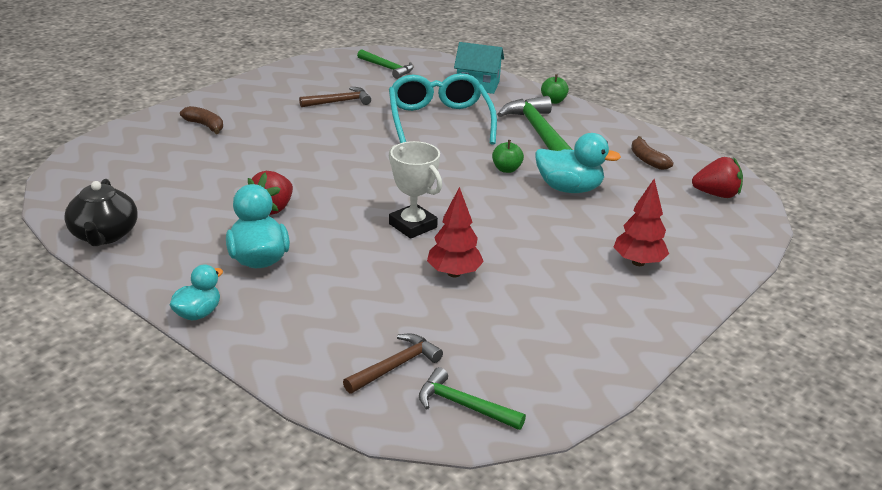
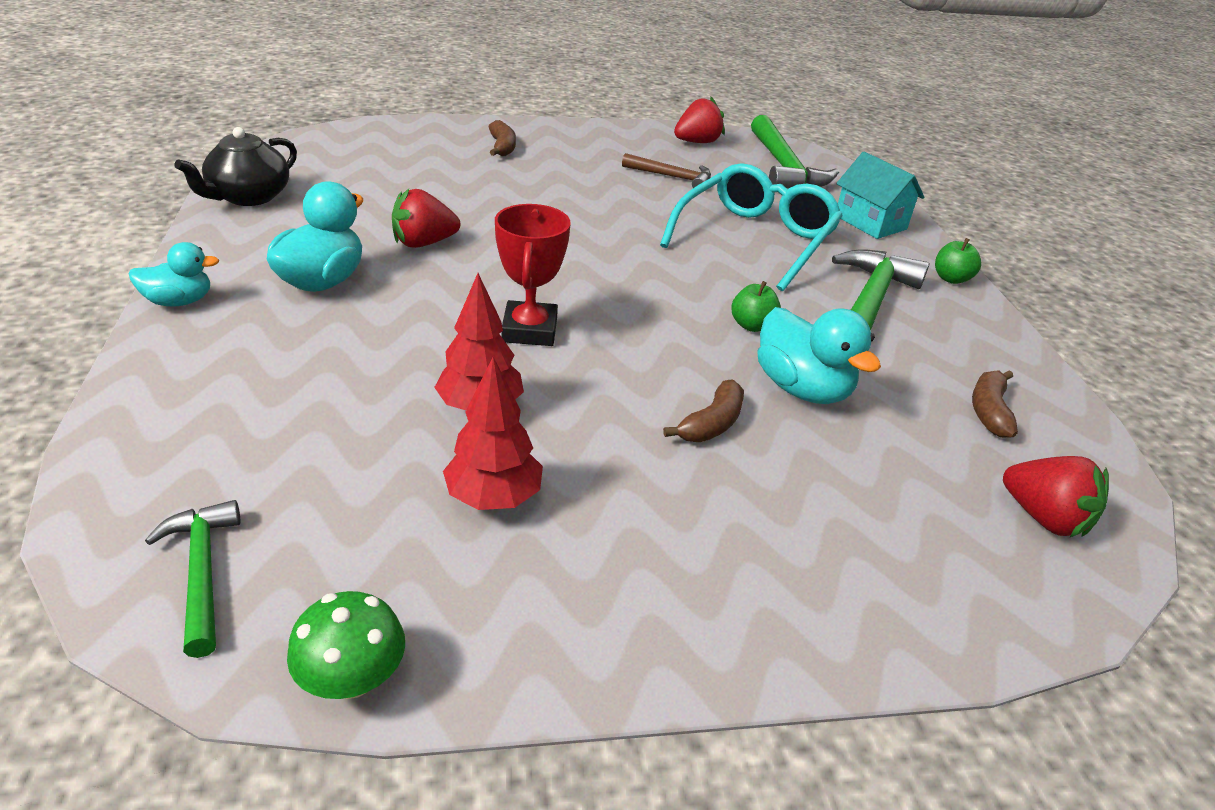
camera: 40 degrees right, 5 degrees up
brown hammer [343,333,443,393] -> none
green hammer [357,49,414,79] -> green hammer [751,115,839,189], size x1.71
white trophy [389,141,442,239] -> red trophy [495,204,571,346]
red tree [614,179,669,266] -> red tree moved to [443,357,543,510]
none -> green mushroom [287,591,405,699]
none -> brown banana [663,380,744,442]
none -> red strawberry [674,97,725,143]

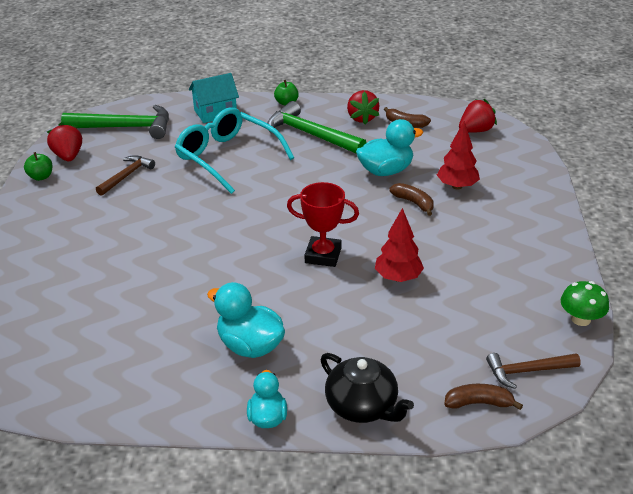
camera: 75 degrees left, 0 degrees up
green hammer [145,500,240,658] -> brown hammer [486,353,581,389]
black teapot [174,127,297,206] -> black teapot moved to [321,353,414,423]
red strawberry [392,189,460,248] -> red strawberry moved to [347,90,380,125]
red tree [443,357,543,510] -> red tree moved to [437,121,480,189]
brown banana [488,120,516,156] -> brown banana moved to [444,384,523,410]
green apple [731,281,781,332] -> green apple moved to [24,152,52,181]

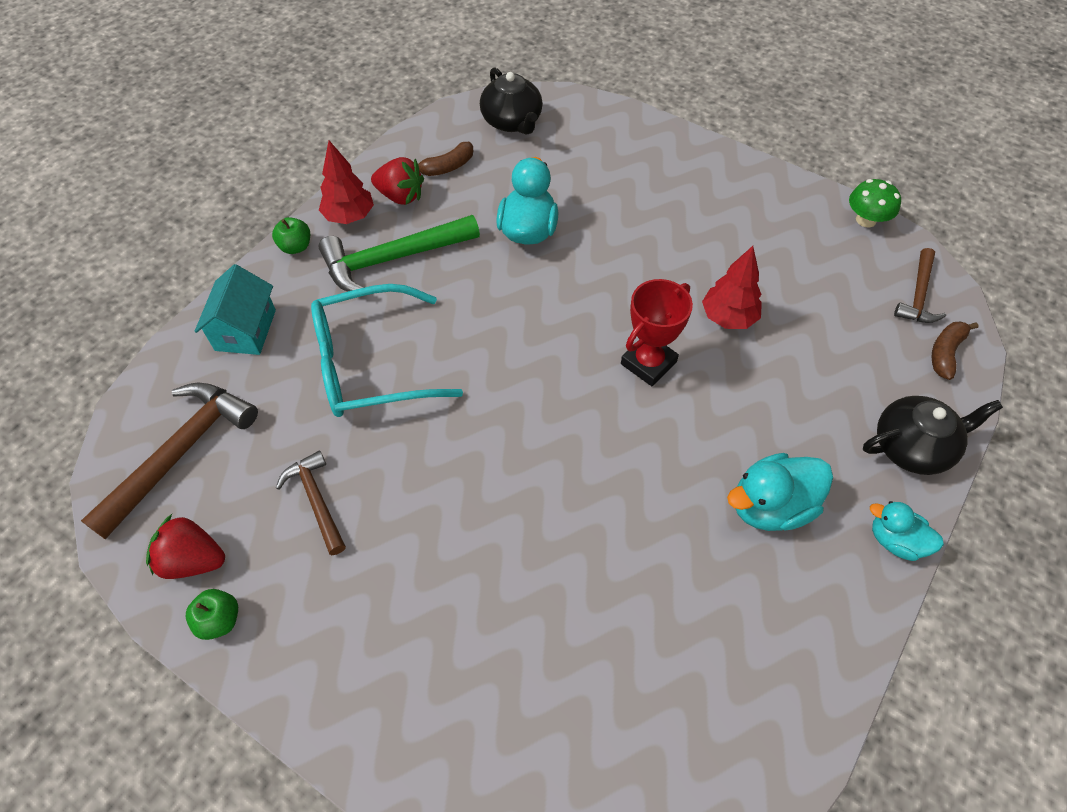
camera: 60 degrees left, 20 degrees up
green hammer [61,105,169,139] -> brown hammer [81,382,258,539]
brown banana [389,183,434,216] -> none
red tree [437,121,480,189] -> red tree moved to [319,141,374,224]
red strawberry [459,99,497,133] -> black teapot [480,67,543,135]

